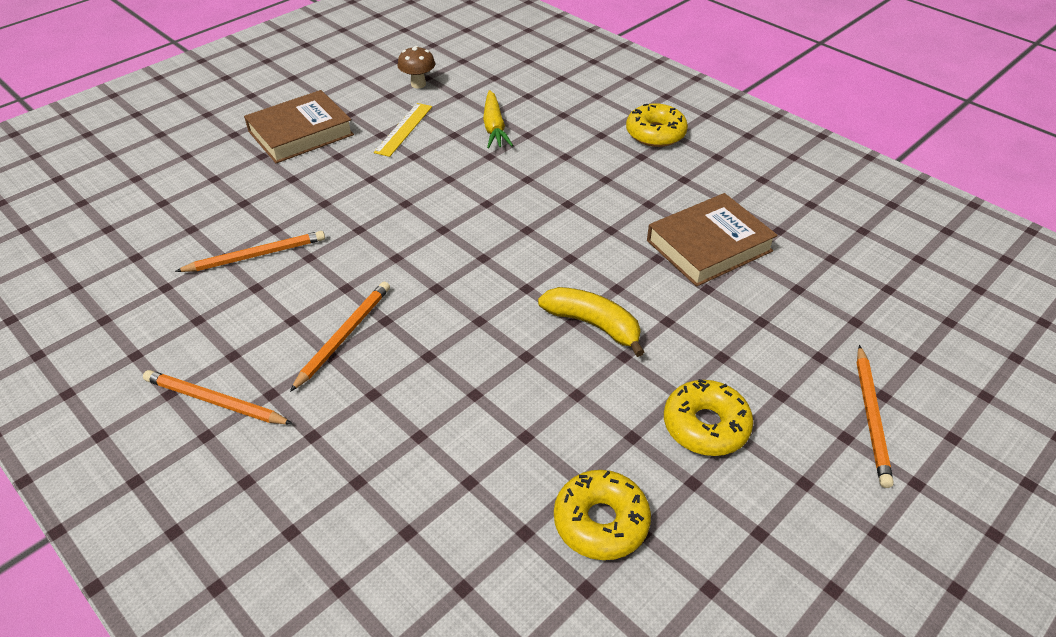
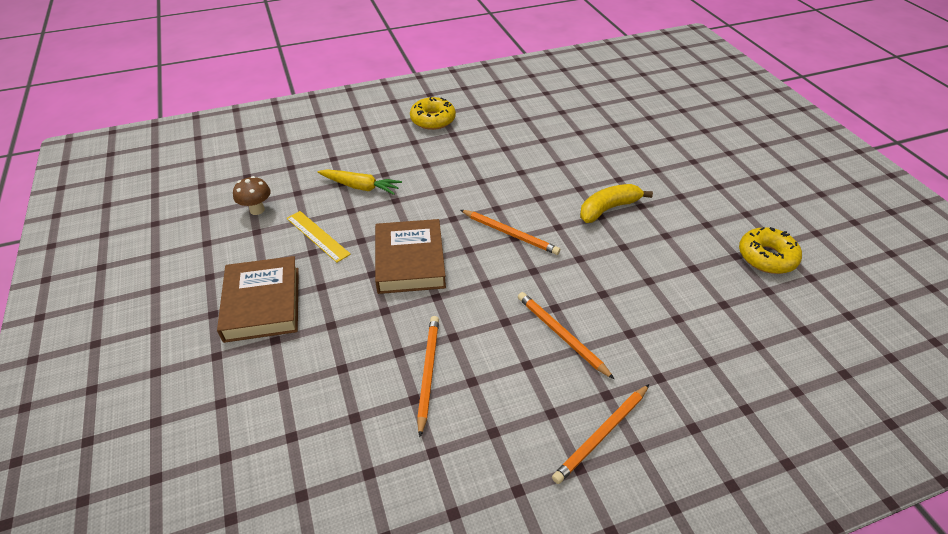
camera: 65 degrees left, 0 degrees up
brown book [647,193,778,287] -> brown book moved to [375,219,446,294]
yellow donut [664,379,753,456] -> none
orange pencil [857,345,894,488] -> orange pencil moved to [461,210,560,255]

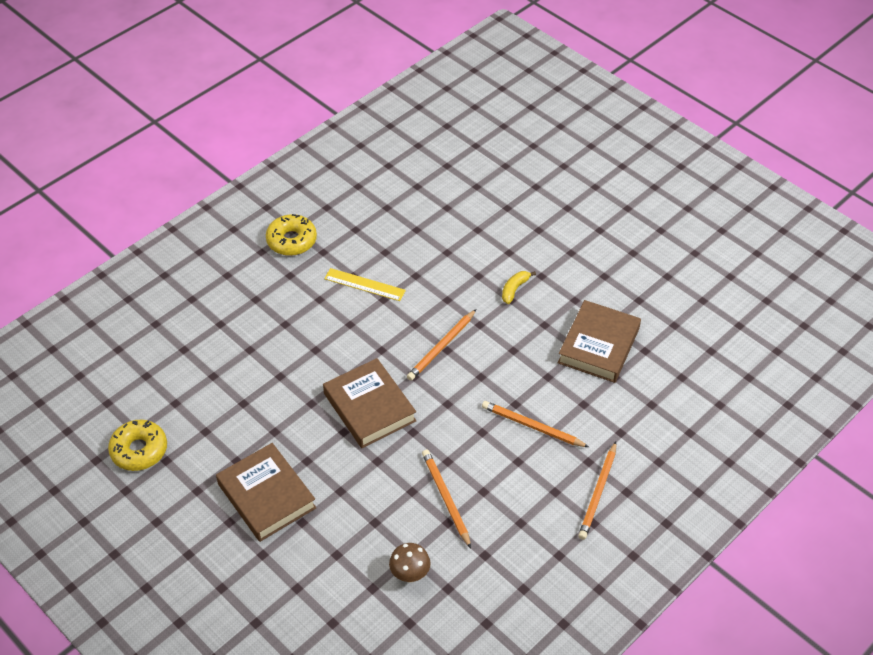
camera: 25 degrees left, 5 degrees up
brown mushroom [233,176,271,215] -> brown mushroom moved to [389,543,430,582]
yellow ruler [287,211,351,263] -> yellow ruler moved to [324,268,406,301]
yellow carrot [318,169,402,195] -> none
orange pencil [461,210,560,255] -> orange pencil turned 120 degrees clockwise [407,309,476,381]
yellow banana [580,184,653,223] -> yellow banana [502,271,536,304], size x0.62
yellow donut [739,227,802,274] -> yellow donut moved to [108,419,167,471]
none -> brown book [558,300,641,383]

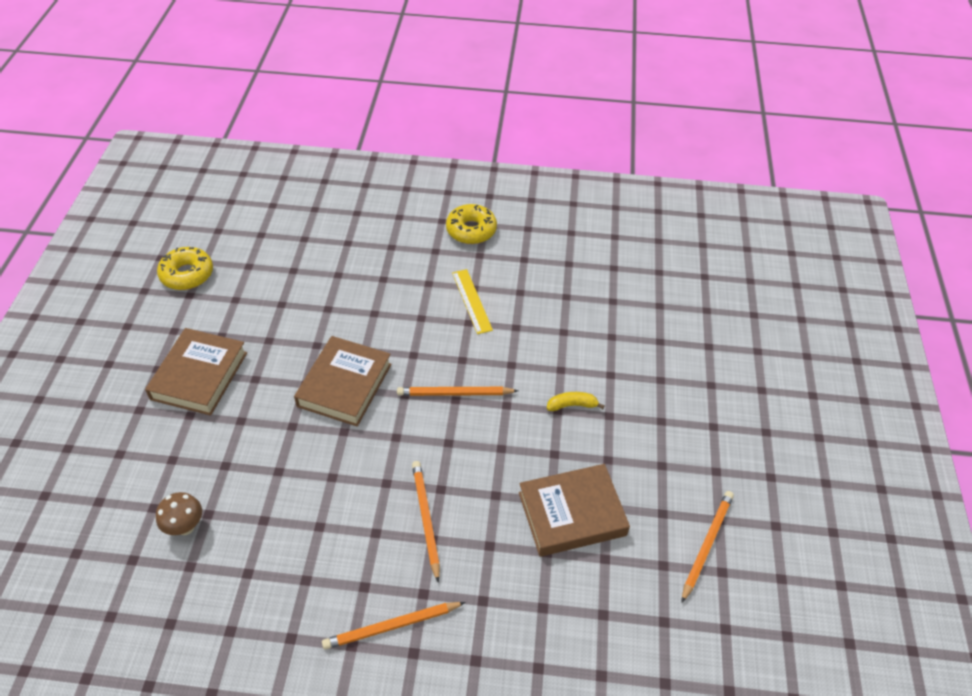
camera: 50 degrees right, 0 degrees up
orange pencil [422,450,471,548] -> orange pencil moved to [681,491,734,603]

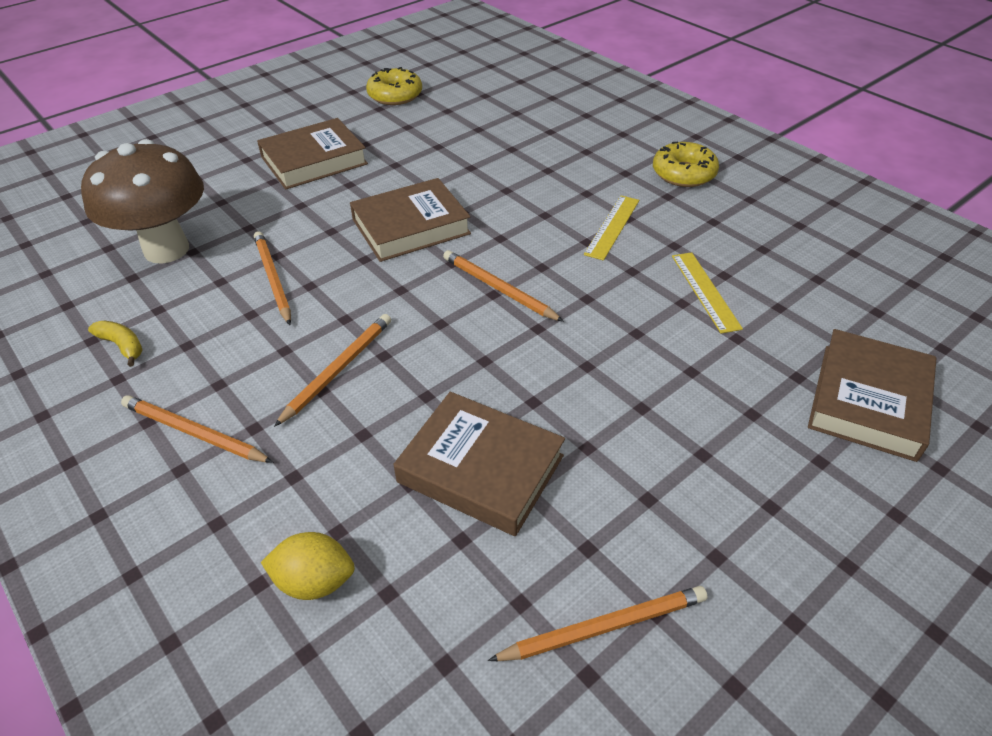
camera: 45 degrees right, 5 degrees down
brown mushroom [156,492,202,535] -> brown mushroom [81,139,204,264], size x2.26
yellow banana [547,392,605,411] -> yellow banana moved to [88,321,142,367]
none -> orange pencil [254,231,291,325]
none -> yellow lemon [261,532,355,600]
none -> yellow ruler [672,252,743,333]
none -> brown book [808,329,936,462]

